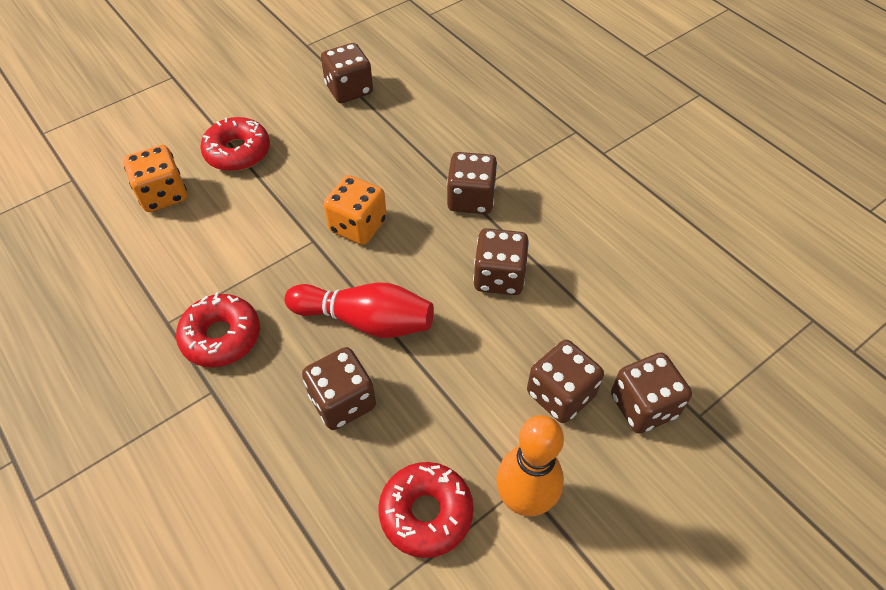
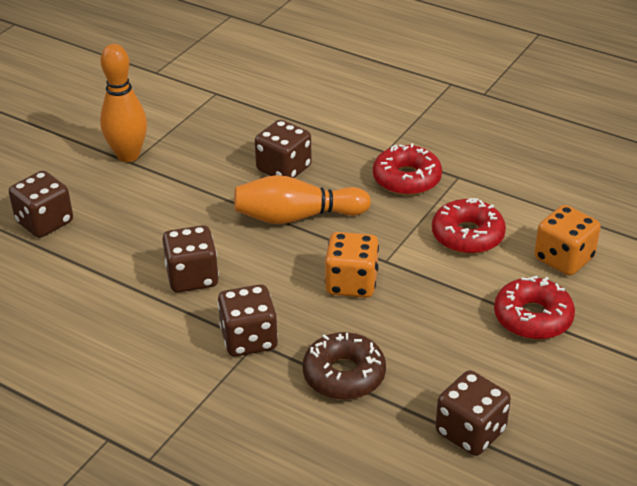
camera: 160 degrees right, 15 degrees down
red bowling pin [285,283,434,338] -> orange bowling pin [234,175,371,224]
red donut [378,462,474,558] -> red donut moved to [432,198,506,254]
brown dice [527,340,604,423] -> none
none -> brown donut [303,332,386,400]

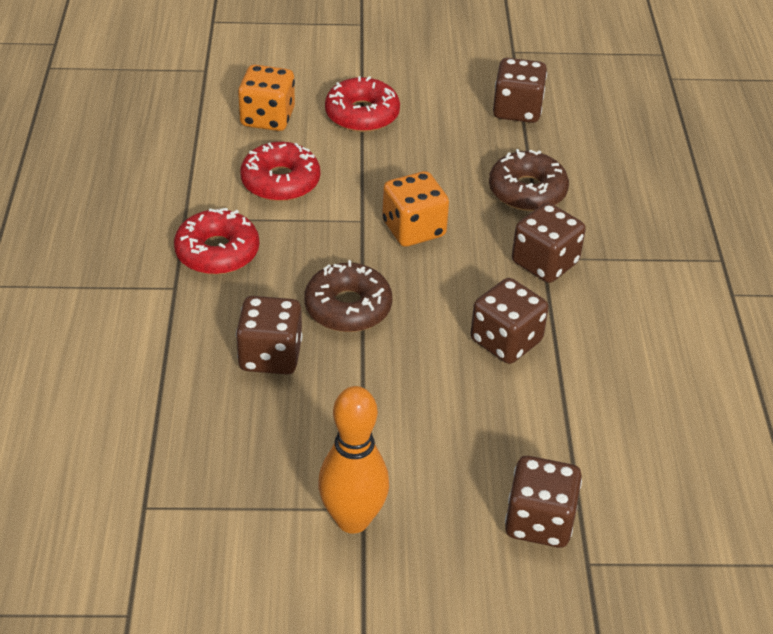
camera: 125 degrees left, 5 degrees up
orange bowling pin [234,175,371,224] -> brown donut [304,260,392,332]

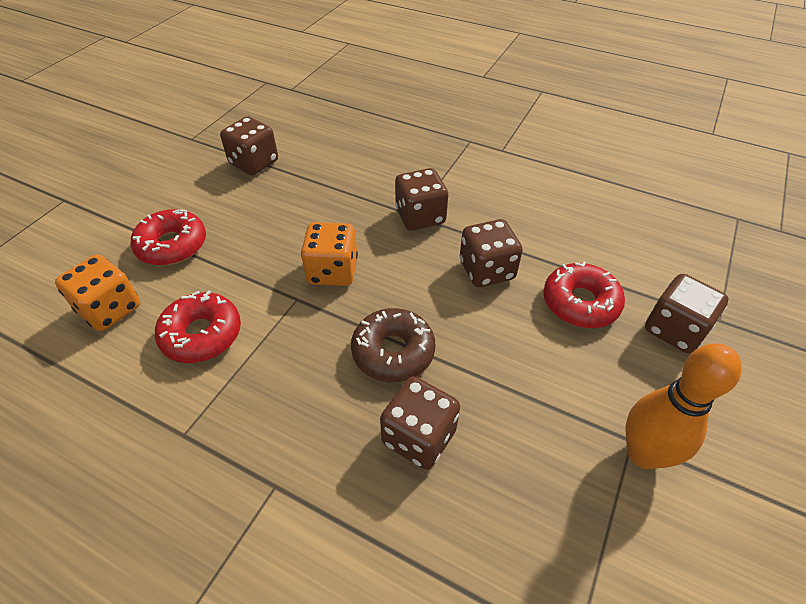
camera: 60 degrees left, 5 degrees up
red donut [174,208,259,275] -> red donut moved to [543,261,625,328]
brown donut [489,149,569,211] -> none

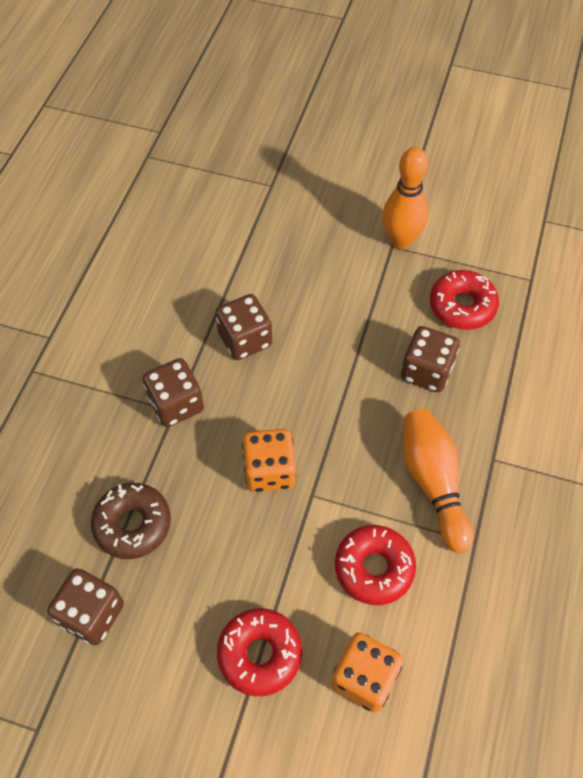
camera: 100 degrees left, 10 degrees up
brown donut [351,308,435,382] -> brown donut moved to [91,483,171,559]
red donut [543,261,625,328] -> red donut moved to [430,270,499,330]
brown dice [645,274,729,353] -> none
none -> orange bowling pin [403,408,474,553]

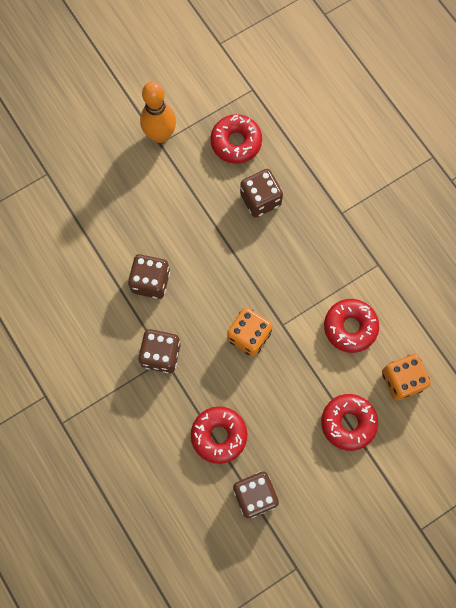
camera: 50 degrees left, 15 degrees up
brown donut [91,483,171,559] -> red donut [191,406,247,464]
orange bowling pin [403,408,474,553] -> none

